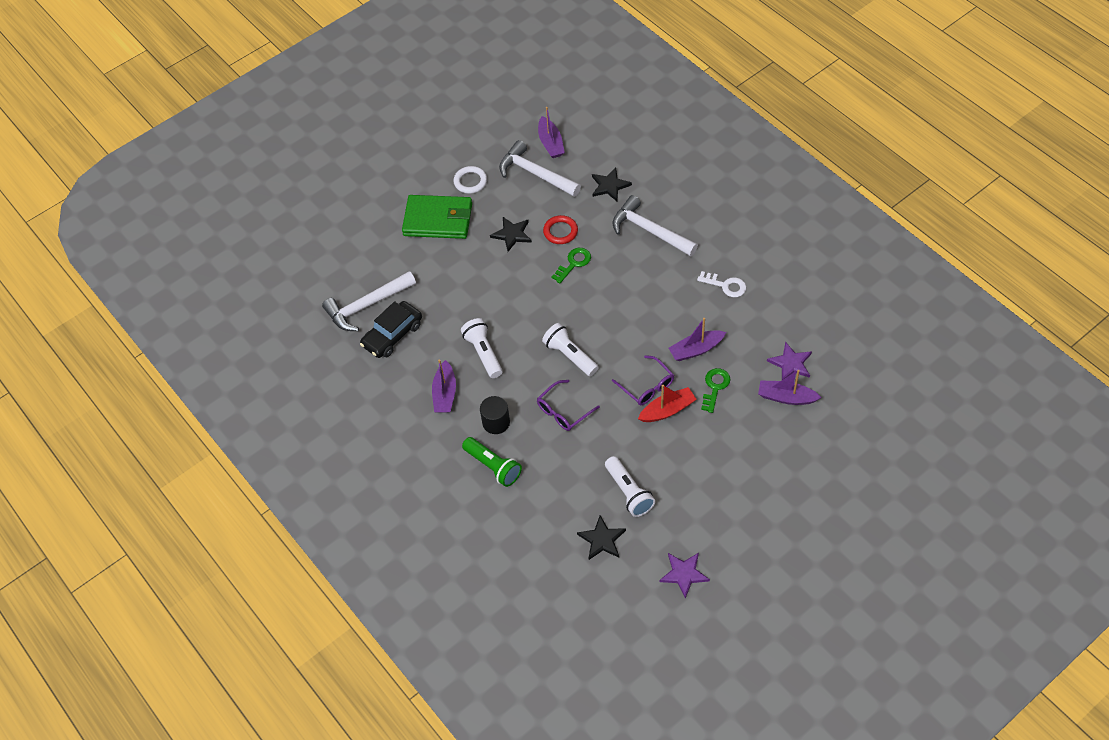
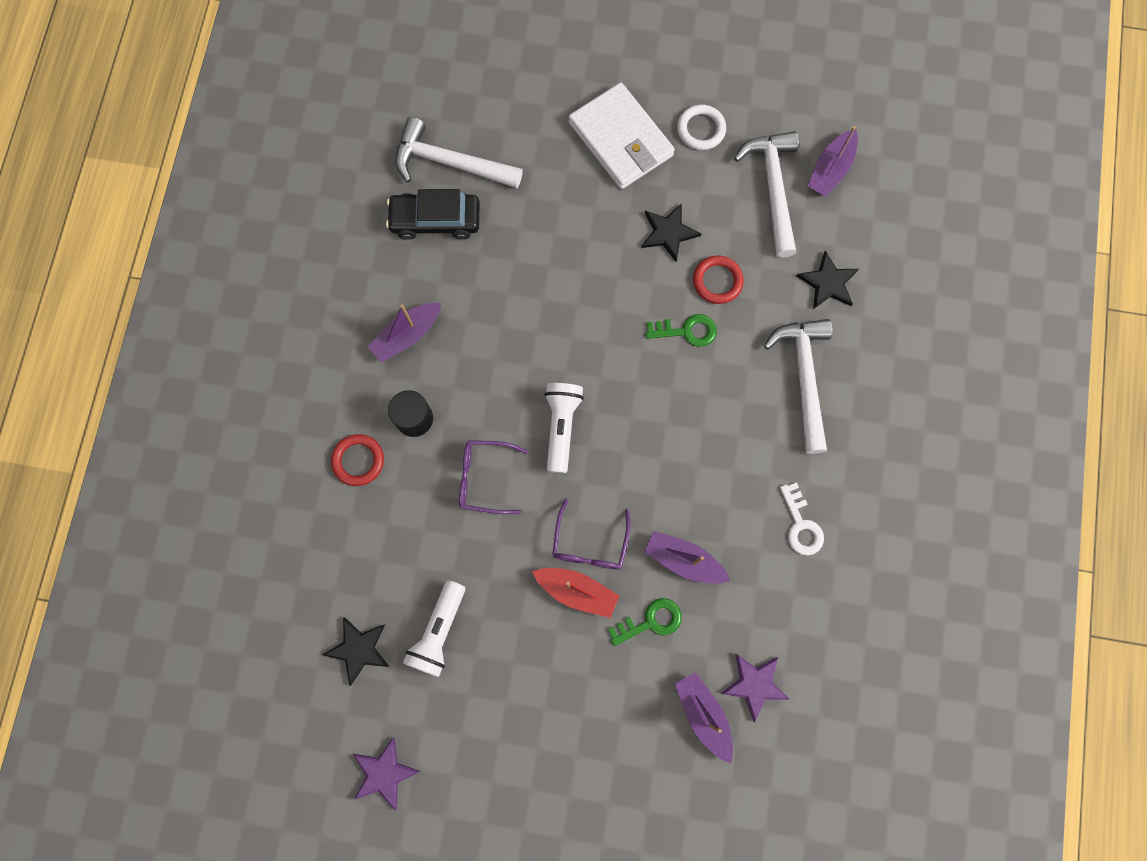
camera: 45 degrees right, 20 degrees up
green wallet [402,195,472,239] -> white wallet [569,82,675,189]
white flashlight [461,318,503,378] -> none
green flashlight [462,437,522,487] -> red ring [331,434,384,486]

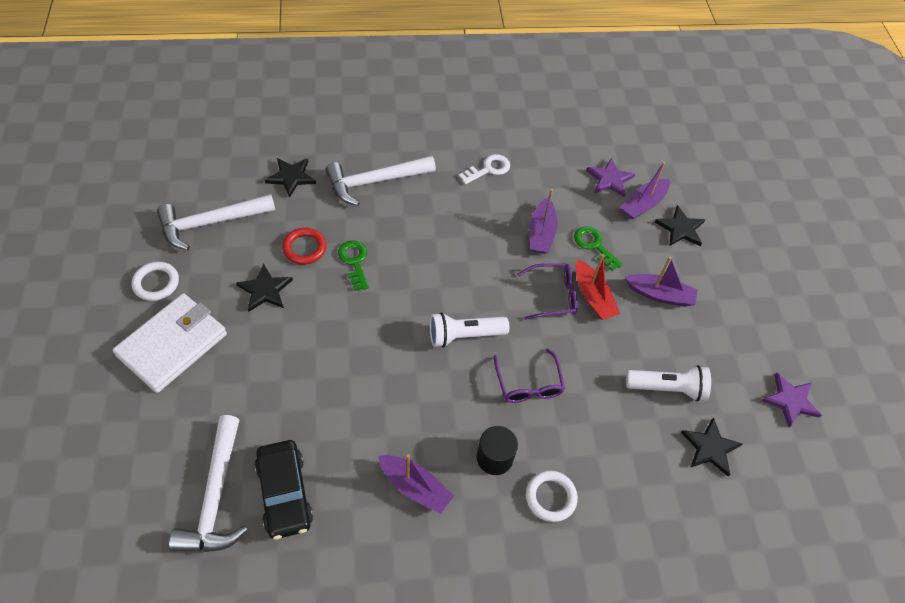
camera: 110 degrees left, 20 degrees down
red ring [331,434,384,486] -> white ring [526,471,578,522]
red boat [532,568,619,618] -> red boat turned 150 degrees clockwise [576,254,620,320]
purple boat [808,126,858,197] -> purple boat moved to [625,257,697,307]
none -> black star [655,205,706,246]

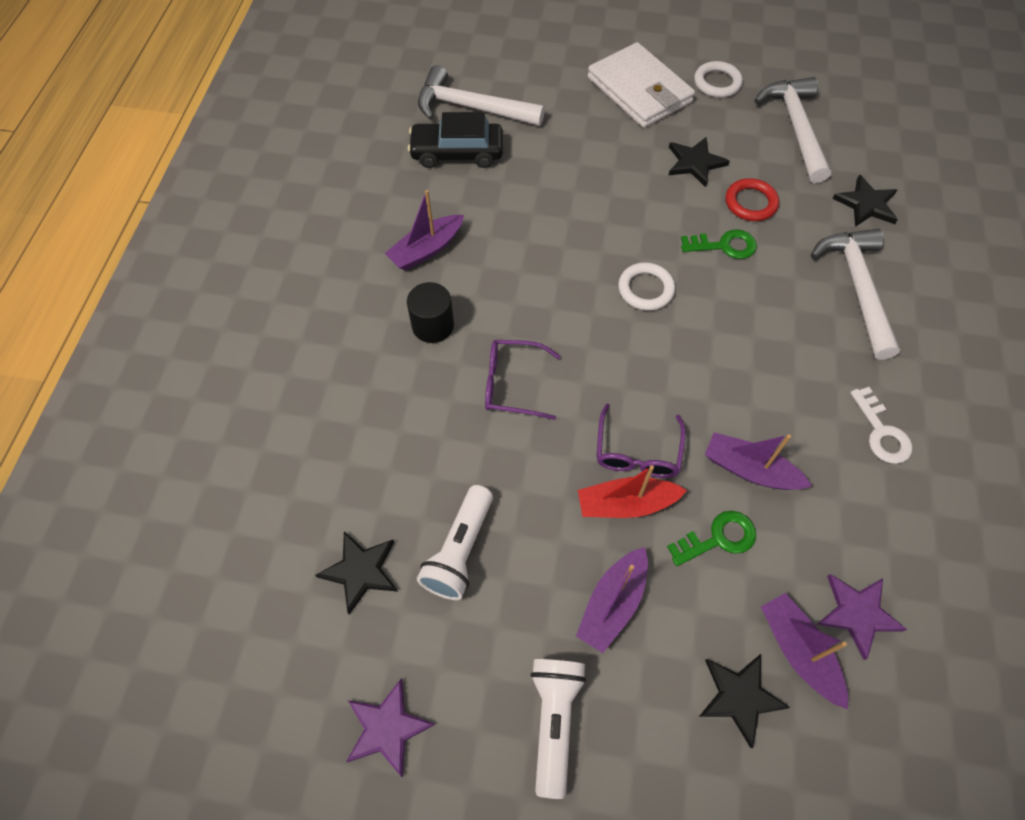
camera: 110 degrees right, 5 degrees up
white flashlight [430,312,509,348] -> white flashlight moved to [530,659,586,799]
white ring [526,471,578,522] -> white ring moved to [618,262,675,311]

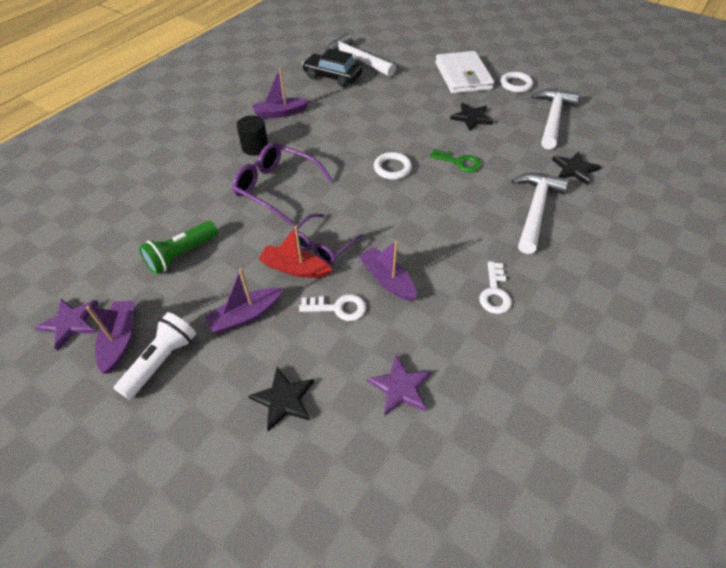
camera: 25 degrees right, 10 degrees down
black star [315,531,398,614] -> none
white flashlight [417,485,493,600] -> green flashlight [139,221,218,274]
purple glasses [485,340,561,420] -> purple glasses [232,142,333,225], size x1.51
green key [667,511,756,566] -> white key [299,294,366,321]
red ring [726,178,779,221] -> none
purple boat [761,593,848,709] -> purple boat moved to [86,301,135,374]

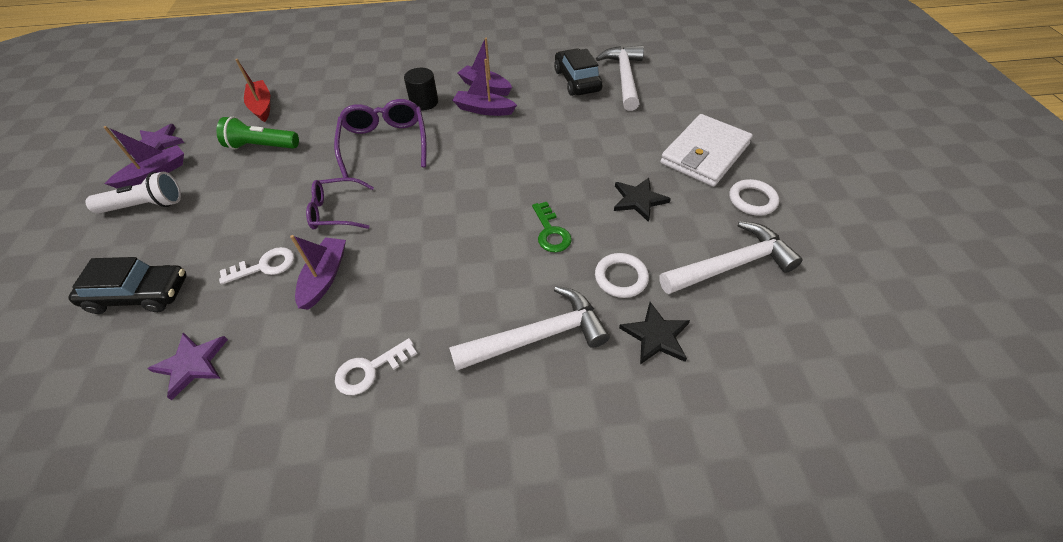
camera: 50 degrees right, 0 degrees up
purple boat [205,269,282,333] -> purple boat moved to [452,59,517,116]
black star [248,367,314,431] -> black car [68,257,187,314]
red boat [258,226,332,278] -> red boat moved to [235,59,270,122]
white key [299,294,366,321] -> white key turned 75 degrees counterclockwise [219,247,294,285]
white ring [374,152,412,180] -> white ring moved to [595,253,649,298]

